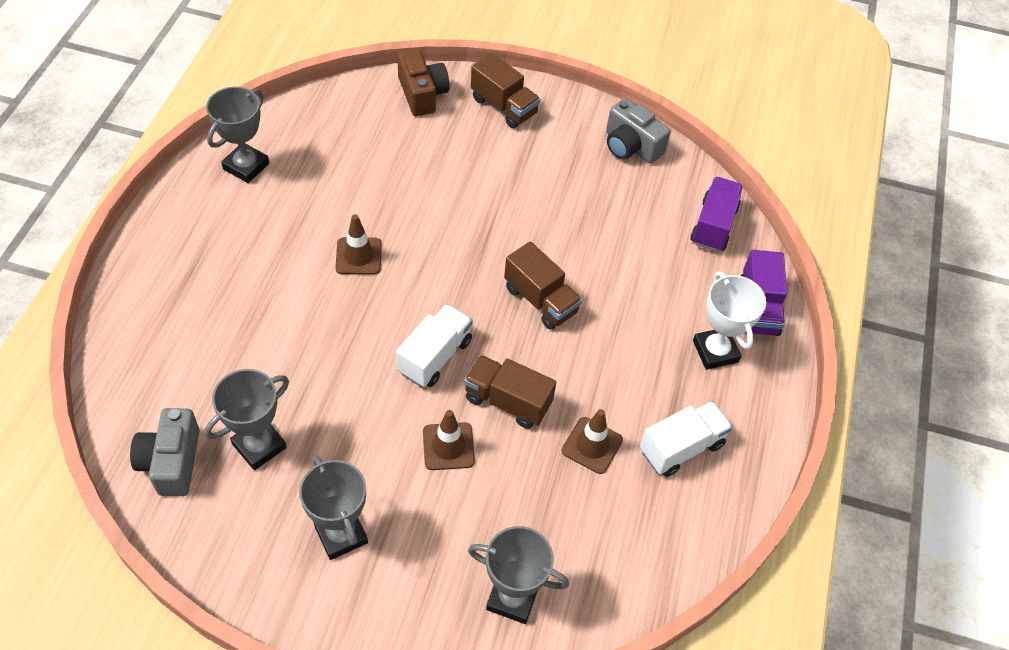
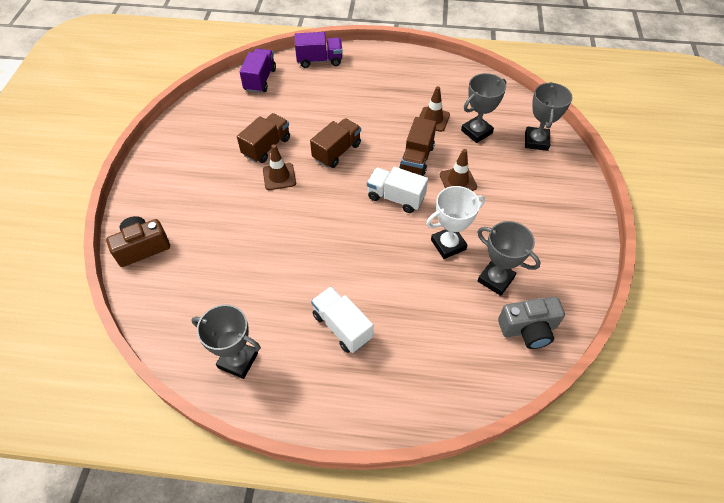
camera: 95 degrees left, 0 degrees up
grey trophy [299,455,368,560] -> grey trophy moved to [461,73,506,143]
brown traffic cone [335,214,382,275] -> brown traffic cone moved to [263,145,296,190]
brown truck [471,53,540,128] -> brown truck moved to [237,113,290,163]
grey camera [606,98,671,164] -> none
white truck [640,401,733,477] -> white truck moved to [311,286,373,353]
purple truck [690,177,743,252] -> purple truck turned 90 degrees clockwise [240,48,276,93]
white trophy [693,271,766,370] -> white trophy moved to [426,186,485,259]

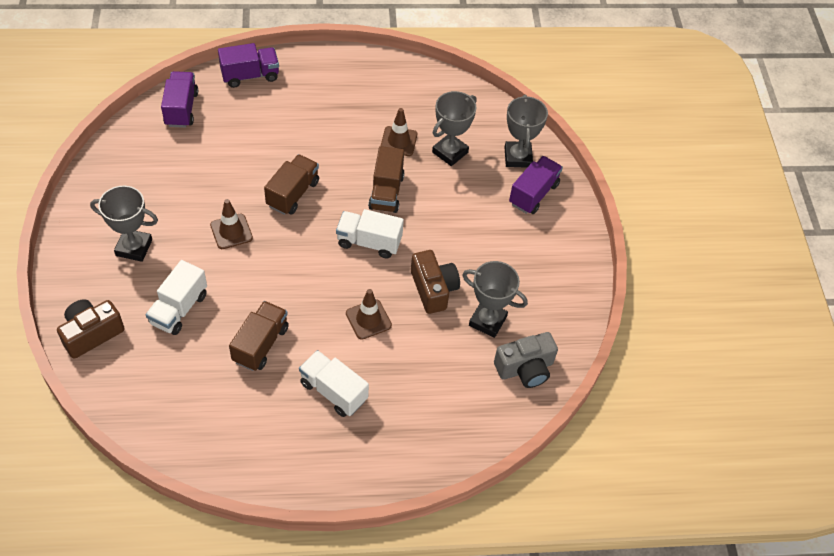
camera: 15 degrees left, 0 degrees up
grey trophy [191,304,261,379] -> grey trophy moved to [90,186,158,262]
brown truck [237,113,290,163] -> brown truck moved to [229,301,289,371]
white trophy [426,186,485,259] -> brown camera [411,250,460,314]
brown traffic cone [440,149,477,191] -> brown traffic cone moved to [346,289,392,340]
none -> white truck [146,260,207,335]
none -> purple truck [509,156,563,214]

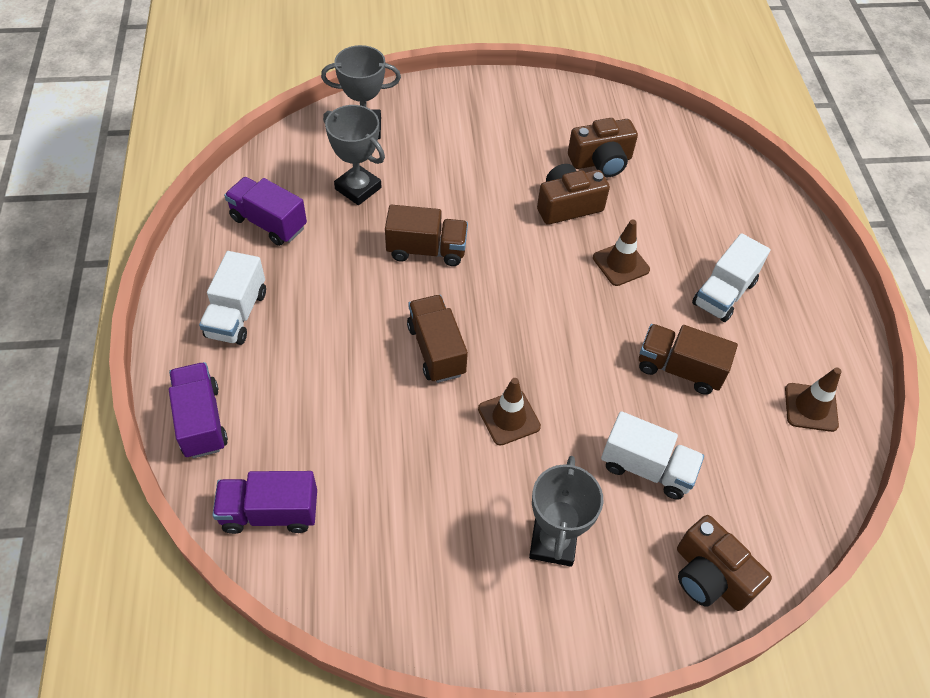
camera: 90 degrees left, 0 degrees up
brown truck [264,154,319,215] -> brown truck turned 45 degrees clockwise [407,295,468,383]
white truck [336,209,404,259] -> white truck moved to [199,251,266,345]
brown traffic cone [381,108,417,156] -> brown traffic cone moved to [785,367,842,432]
grey trophy [462,261,528,338] -> brown camera [568,118,638,177]
grey camera [494,332,558,388] -> none
purple truck [509,156,563,214] -> purple truck moved to [224,177,307,246]

